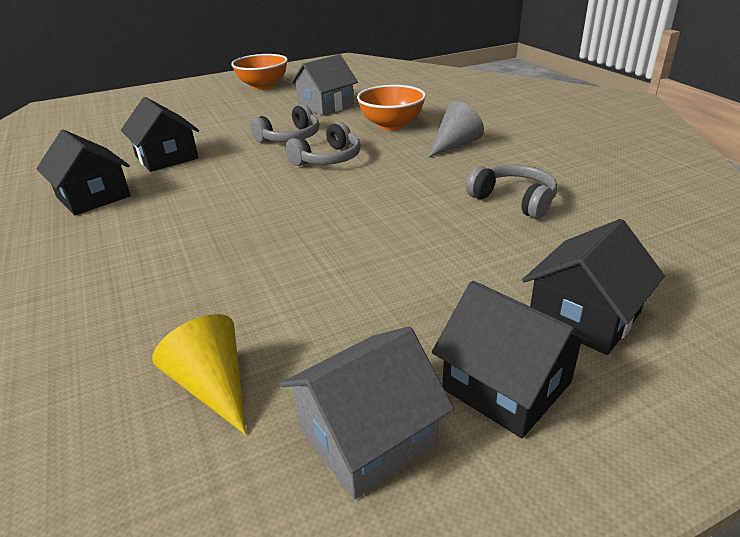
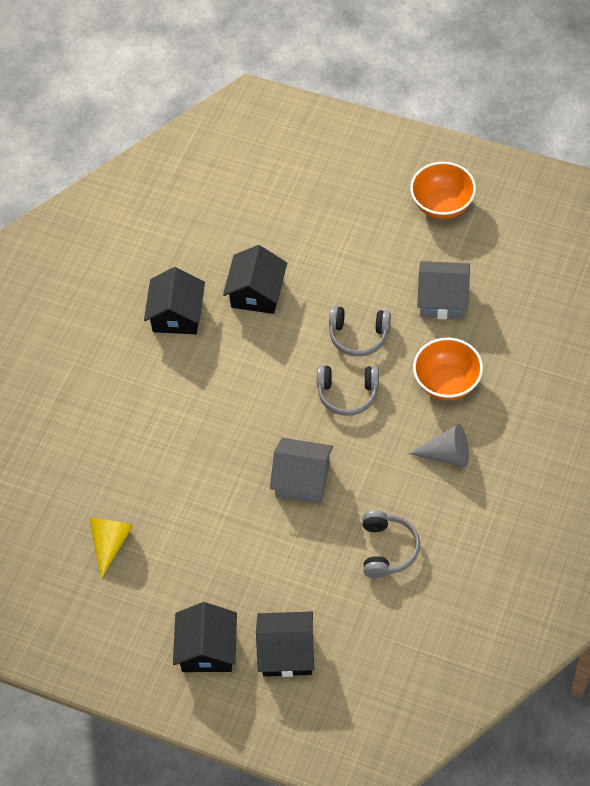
camera: 50 degrees right, 25 degrees up
grey house [280,327,454,500] -> grey house moved to [270,438,333,504]

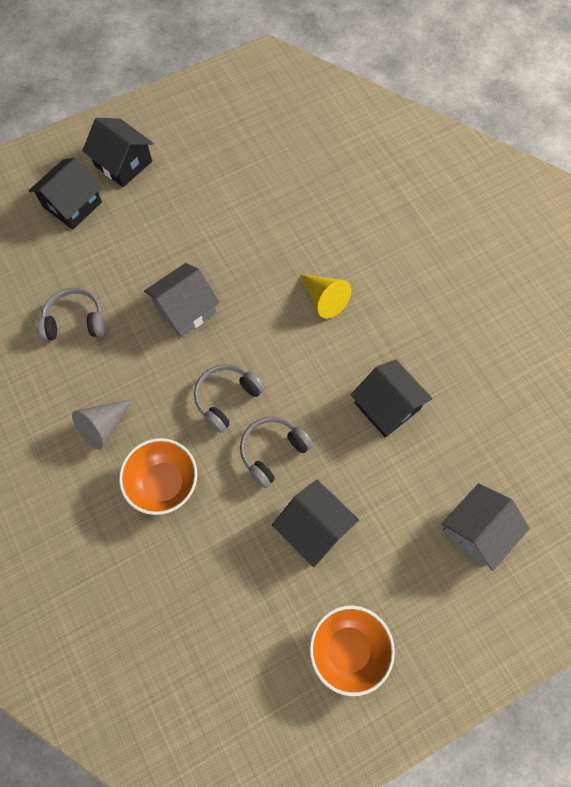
camera: 125 degrees right, 10 degrees up
yellow cone [89,518,133,579] -> yellow cone moved to [301,274,351,319]
black house [144,267,205,334] -> black house moved to [272,480,359,567]
grey headphones [362,510,420,578] -> grey headphones turned 135 degrees clockwise [37,288,106,341]
grey house [417,261,470,319] -> grey house moved to [442,483,530,571]

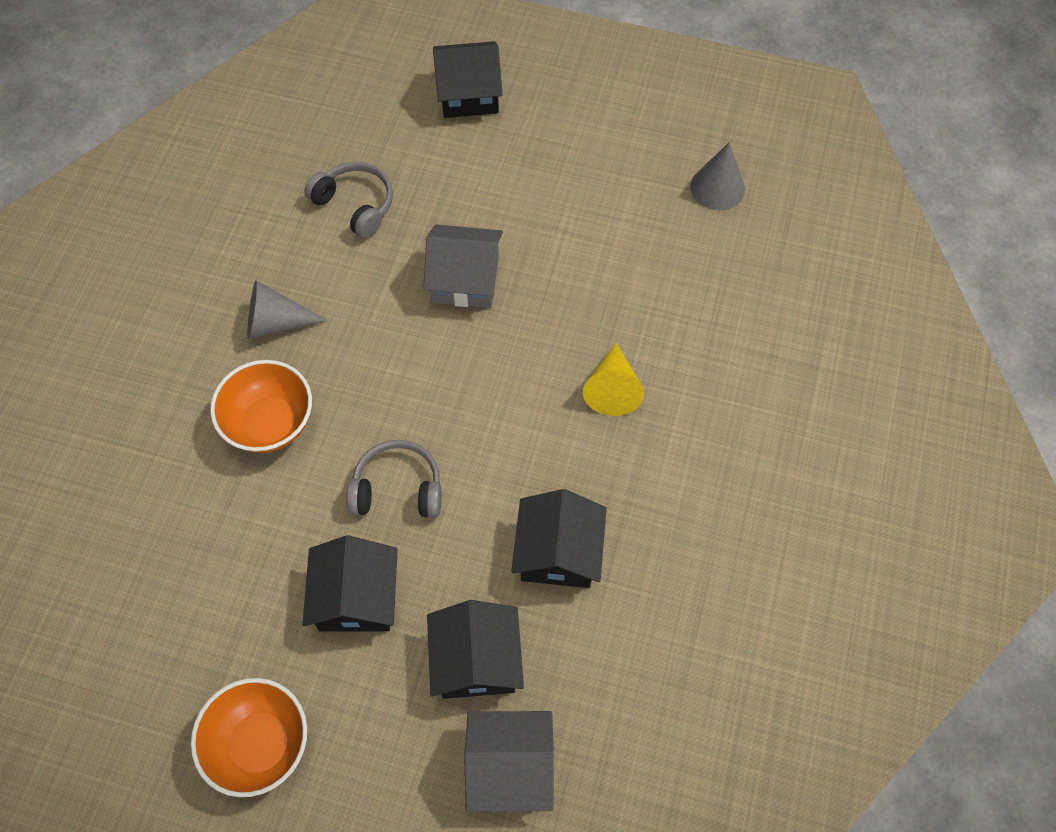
camera: 45 degrees right, 5 degrees down
black house [82,118,153,187] -> black house moved to [427,600,524,699]
grey headphones [194,364,265,433] -> none
none -> grey cone [690,142,745,210]

